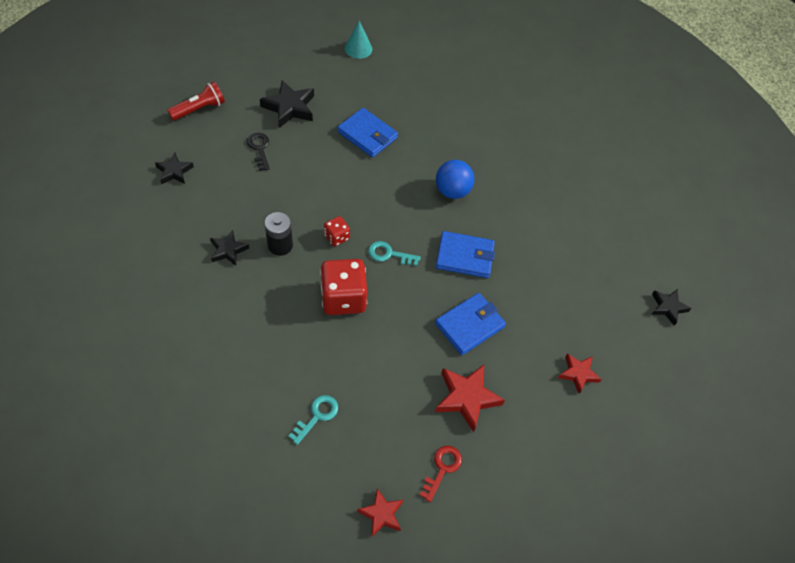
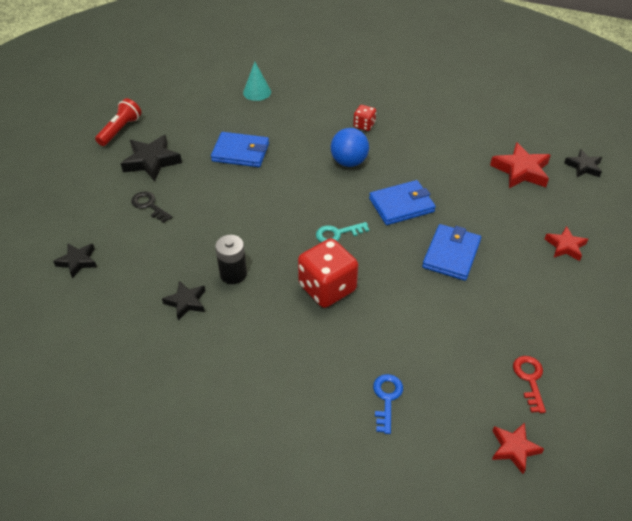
camera: 25 degrees left, 10 degrees down
red flashlight [167,82,225,121] -> red flashlight moved to [95,98,141,146]
turquoise key [289,395,338,445] -> blue key [373,374,403,434]
red dice [324,216,350,247] -> red dice moved to [353,105,376,131]
turquoise cone [345,21,372,59] -> turquoise cone moved to [243,62,271,101]
red star [435,365,505,432] -> red star moved to [490,142,551,188]

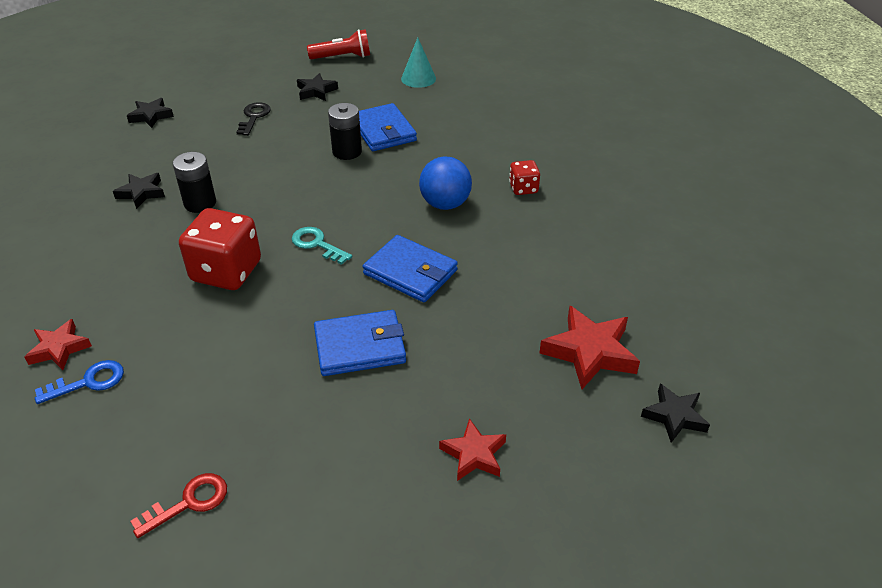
camera: 55 degrees right, 5 degrees down
black star [121,135,182,182] -> black star [297,73,338,101], size x0.62
turquoise cone [243,62,271,101] -> turquoise cone moved to [401,38,436,88]
red star [492,423,544,474] -> red star moved to [24,319,92,370]
none -> black battery [328,103,362,160]

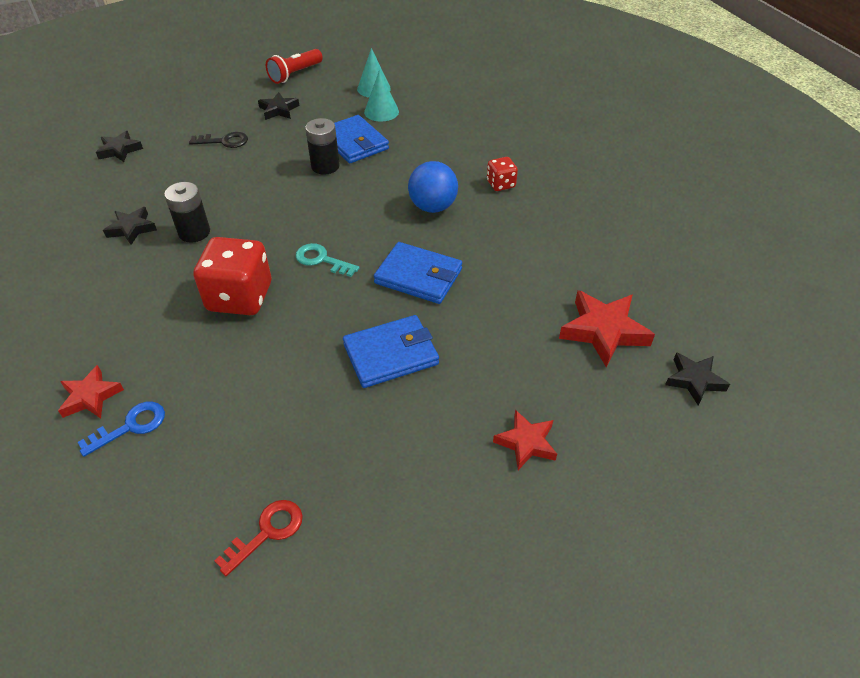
camera: 10 degrees left, 5 degrees up
black key [236,102,271,136] -> black key turned 90 degrees clockwise [189,132,248,148]
red flashlight [307,29,370,60] -> red flashlight turned 150 degrees clockwise [266,49,323,84]
none -> turquoise cone [364,70,399,121]

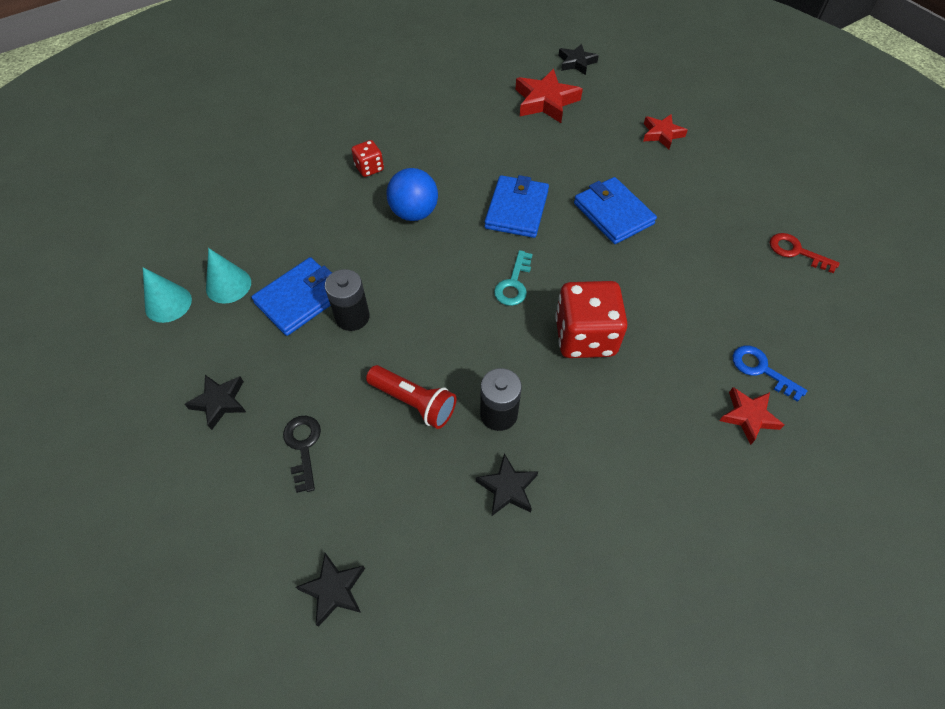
camera: 100 degrees left, 10 degrees up
red flashlight [266,49,323,84] -> red flashlight moved to [366,365,456,429]

